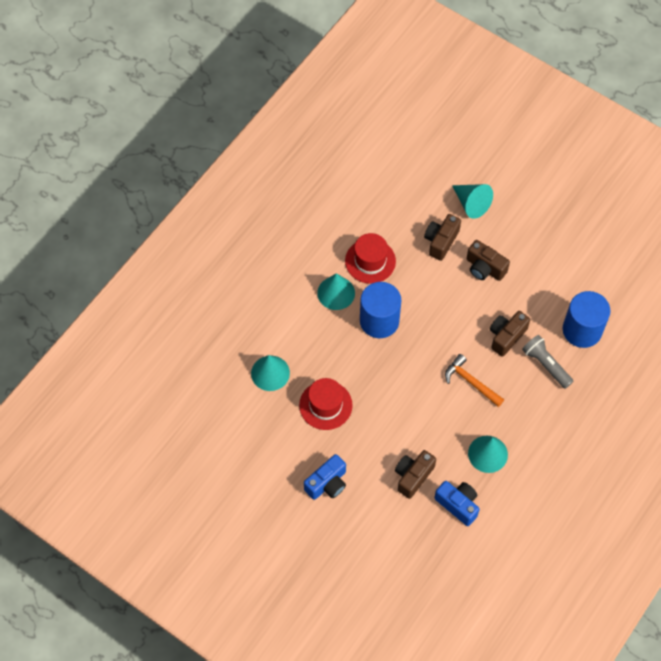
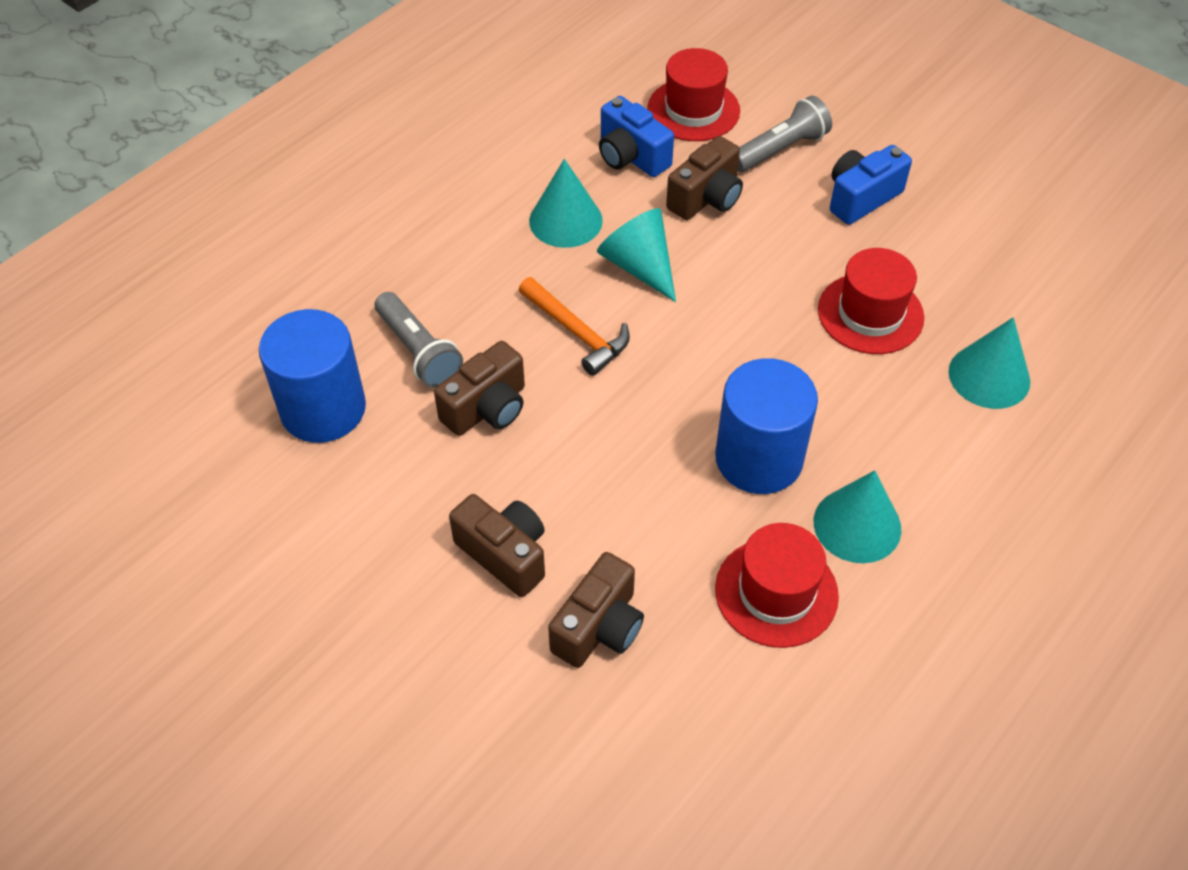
camera: 175 degrees left, 10 degrees down
turquoise cone [452,184,493,219] -> turquoise cone moved to [597,208,676,302]
none -> red hat [647,48,740,141]
none -> grey flashlight [737,96,832,172]

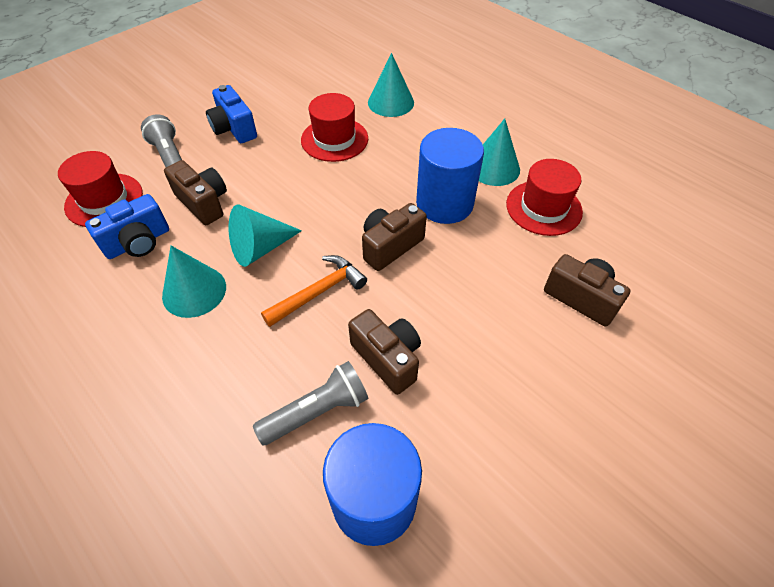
camera: 85 degrees left, 0 degrees up
brown camera [449,494,545,597] -> brown camera moved to [362,203,427,271]

